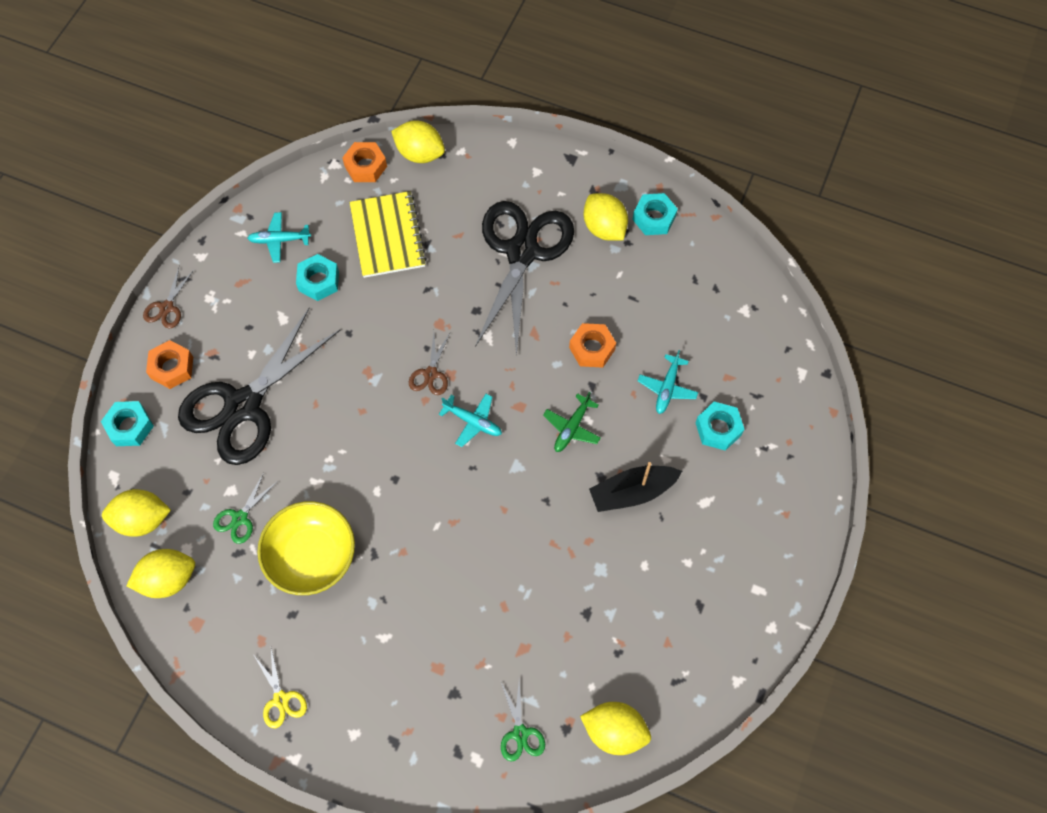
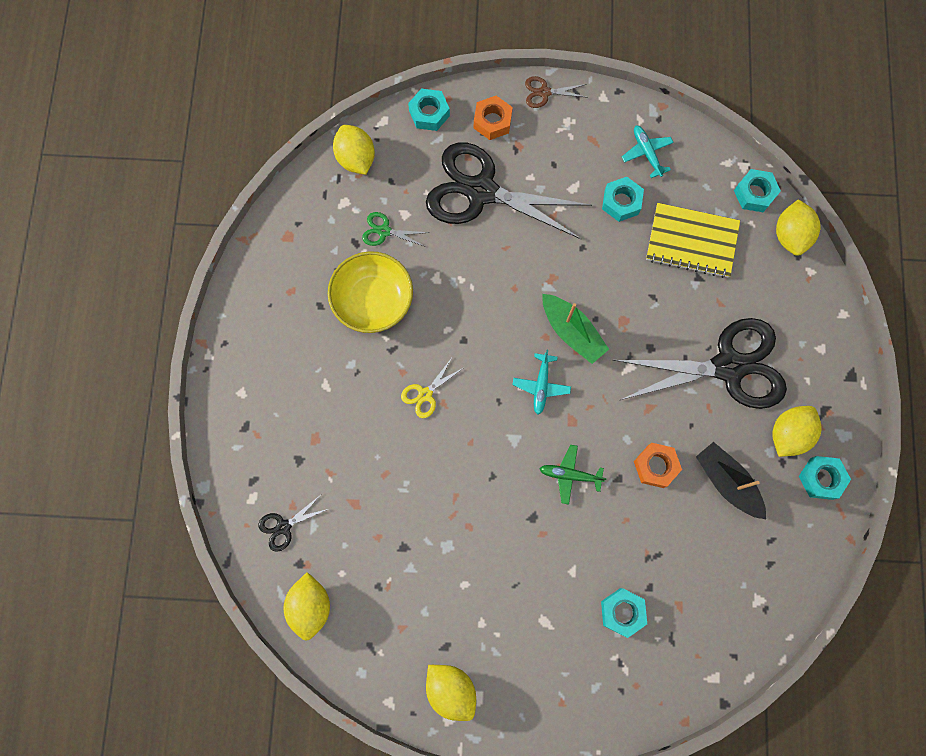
camera: 70 degrees right, 10 degrees up
yellow lemon [126,549,195,598] -> yellow lemon moved to [426,665,476,721]
yellow scissors [253,648,307,728] -> yellow scissors moved to [401,358,463,418]
orange nut [342,142,387,182] -> turquoise nut [734,169,781,212]
yellow notebook [349,191,427,278] -> yellow notebook turned 45 degrees clockwise [646,203,740,278]
brown scissors [409,332,450,395] -> green boat [543,294,609,364]
green scissors [501,680,545,761] -> black scissors [258,495,328,552]
black boat [589,462,682,512] -> black boat moved to [696,442,766,519]
turquoise plane [638,350,698,414] -> none

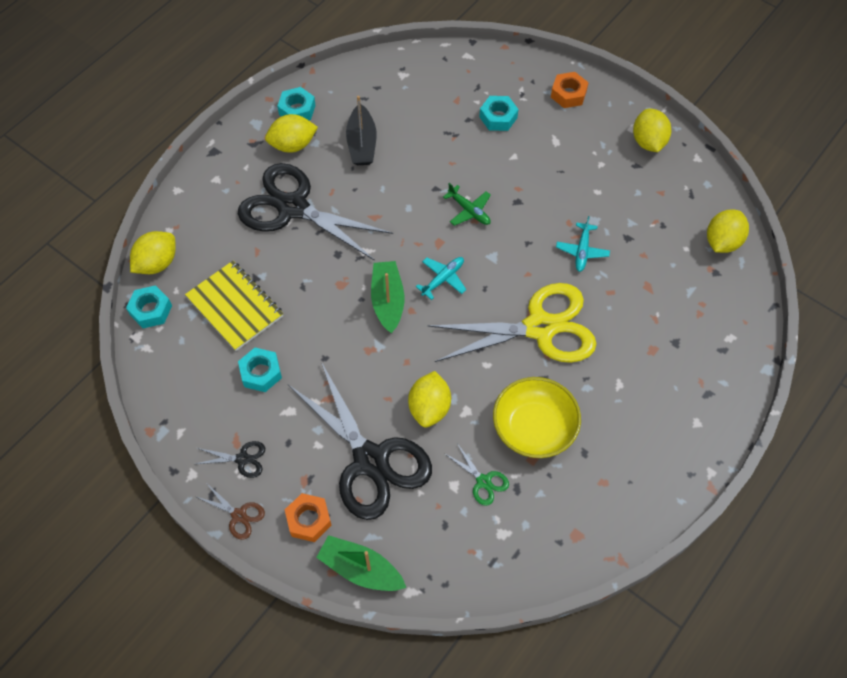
camera: 145 degrees left, 15 degrees down
black scissors [258,495,328,552] -> black scissors moved to [196,441,265,478]
yellow lemon [333,125,375,175] -> yellow lemon moved to [408,371,451,427]
yellow scissors [401,358,463,418] -> yellow scissors [427,283,596,363], size x2.48
turquoise nut [408,89,450,131] -> green boat [316,535,406,591]
turquoise plane [622,126,674,178] -> turquoise plane moved to [556,216,610,272]
orange nut [634,443,682,488] -> orange nut moved to [551,72,589,108]

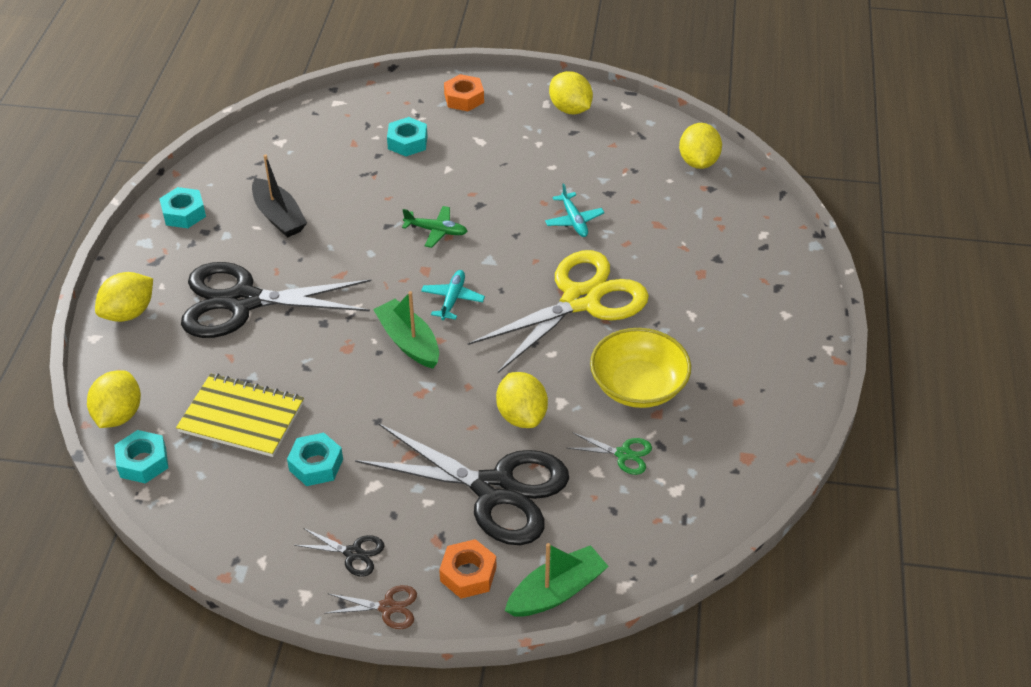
camera: 30 degrees left, 15 degrees down
black scissors [196,441,265,478] -> black scissors turned 45 degrees clockwise [294,528,385,577]
yellow lemon [265,114,318,153] -> yellow lemon moved to [95,272,153,322]
green boat [316,535,406,591] -> green boat turned 150 degrees clockwise [505,543,609,617]

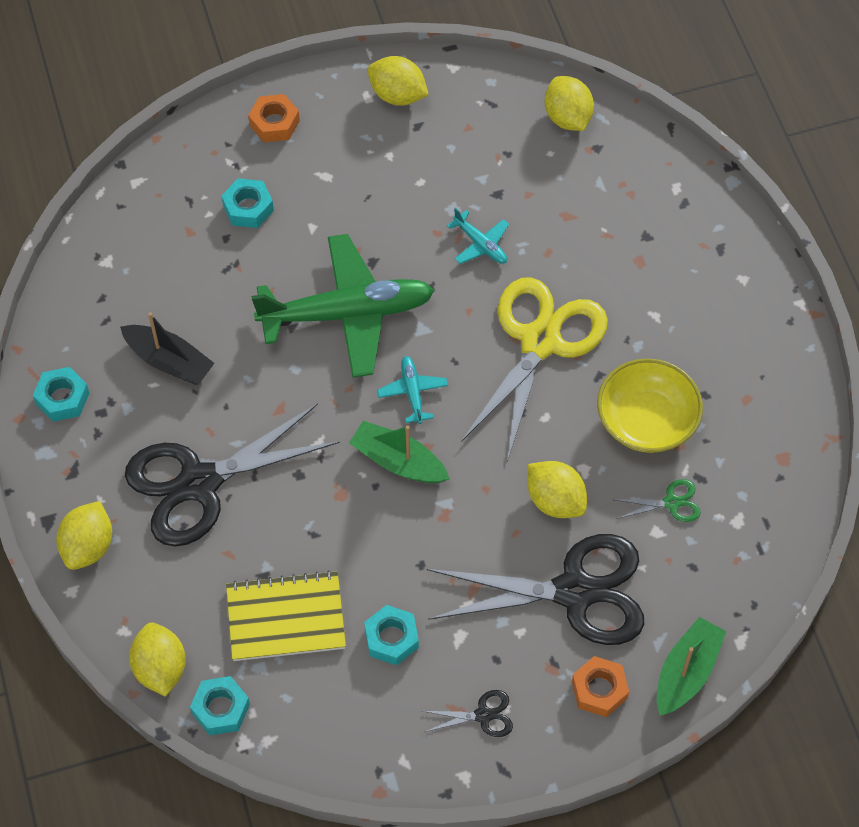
camera: 25 degrees left, 15 degrees up
brown scissors [324,585,417,629] -> none
green plane [402,206,468,248] -> green plane [251,234,435,378], size x2.37

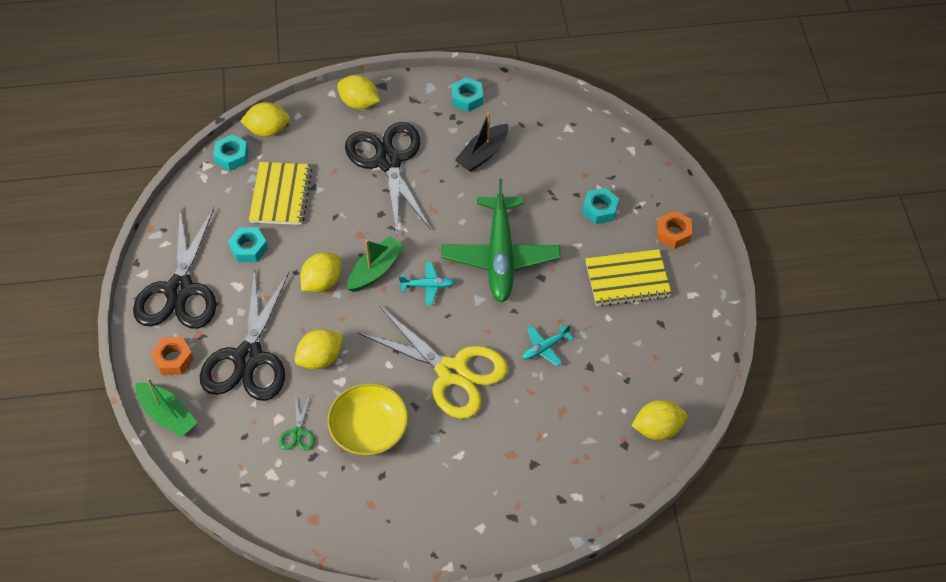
camera: 100 degrees right, 5 degrees down
yellow lemon [368,56,429,106] -> yellow lemon moved to [300,252,341,293]
black scissors [423,690,513,737] -> black scissors [133,208,216,329], size x2.48
none -> yellow notebook [585,249,672,307]

